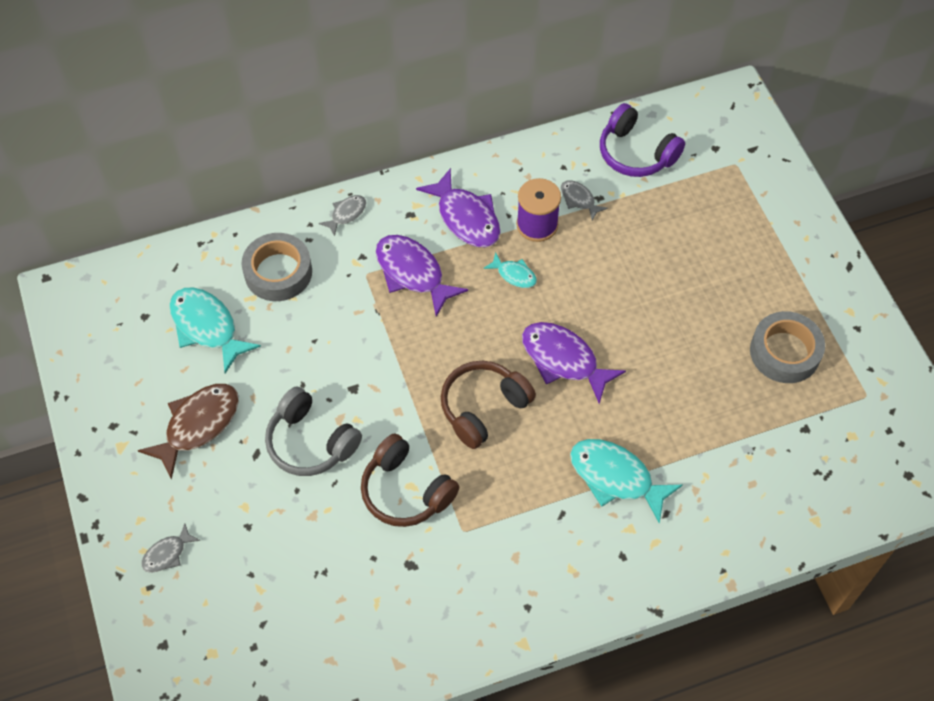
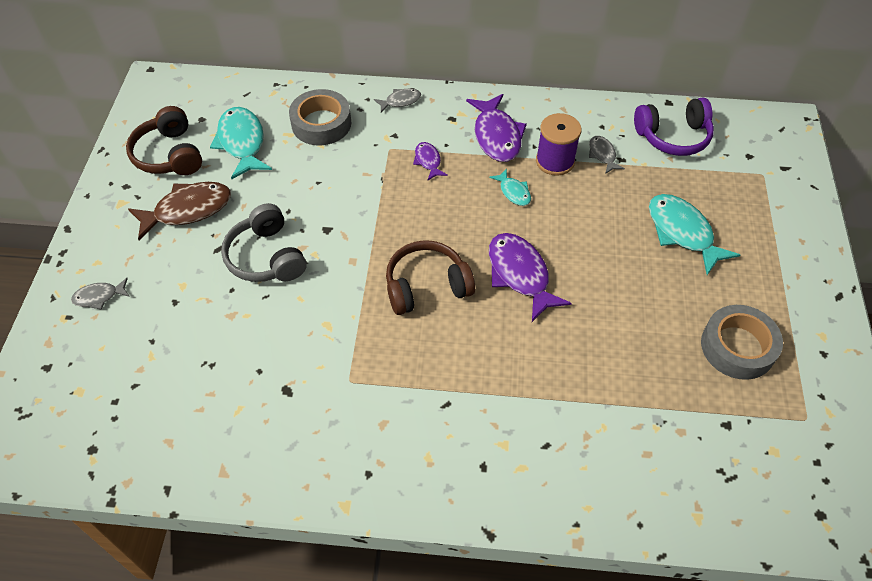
camera: 25 degrees right, 5 degrees down
brown headphones [361,433,459,527] -> brown headphones moved to [126,106,202,175]
purple fish [376,235,468,317] -> purple fish [413,142,448,181], size x0.52
turquoise fish [570,439,683,523] -> turquoise fish moved to [649,194,740,275]
purple headphones [600,103,685,177] -> purple headphones turned 75 degrees counterclockwise [634,98,714,156]

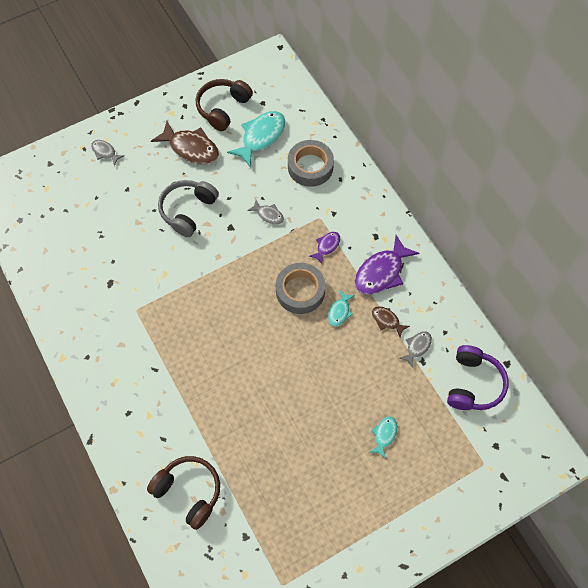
camera: 55 degrees right, 10 degrees up
grey fish [374,88,421,112] -> grey fish moved to [247,200,284,225]
brown headphones [386,240,475,315] -> brown headphones moved to [147,456,220,530]
purple fish [489,233,572,322] -> none
purple spool [536,113,582,176] -> brown fish [372,306,410,337]
purple headphones [634,98,714,156] -> purple headphones turned 120 degrees counterclockwise [447,345,509,410]
turquoise fish [649,194,740,275] -> turquoise fish [369,416,397,459], size x0.52
grey tape [701,305,783,380] -> grey tape moved to [276,263,325,314]

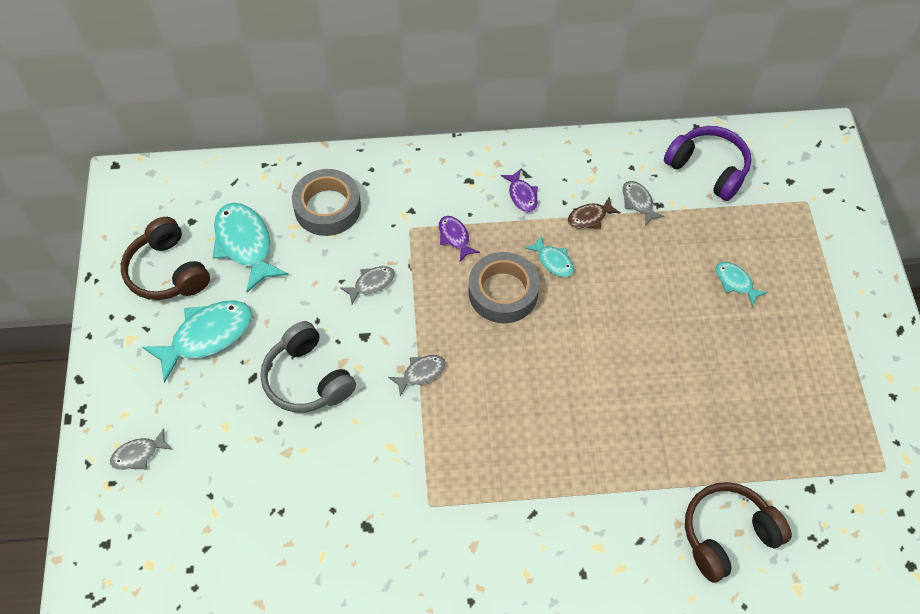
camera: 65 degrees left, 5 degrees down
brown fish [151,121,219,164] -> turquoise fish [142,300,252,383]
purple fish [355,235,420,295] -> purple fish [501,169,538,212], size x0.52
none -> grey fish [388,355,446,397]

